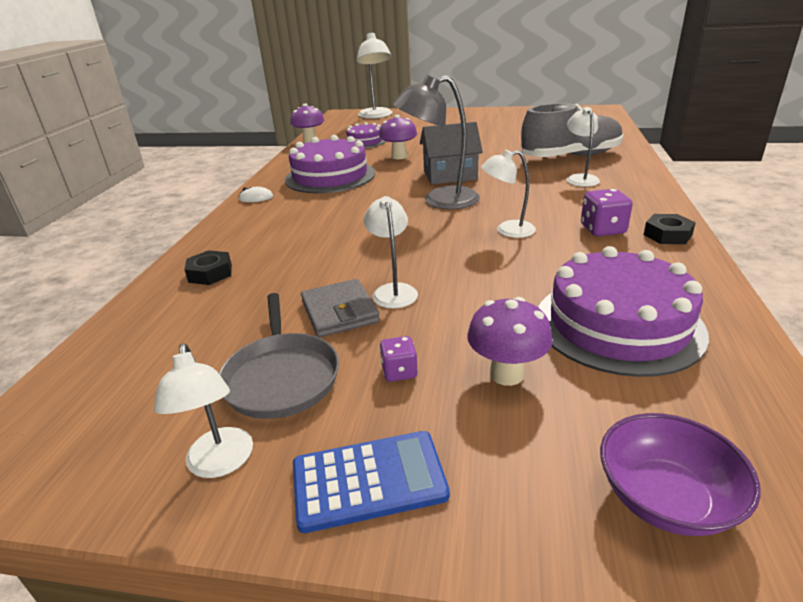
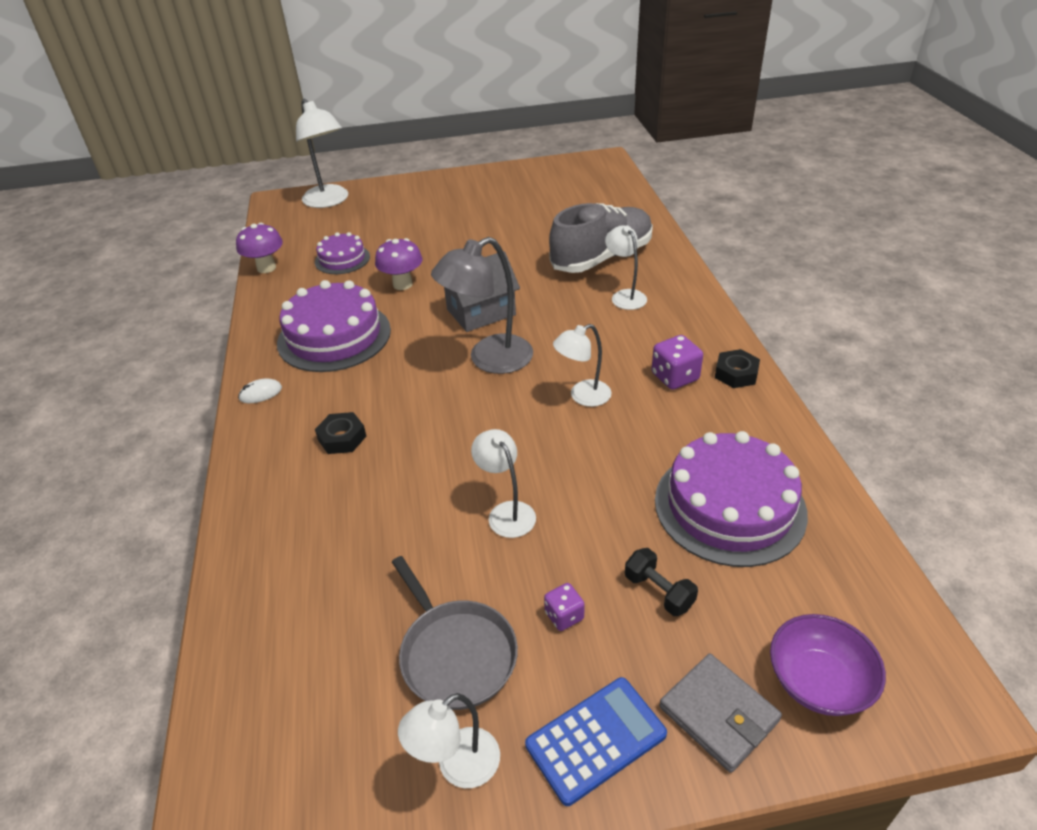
camera: 20 degrees left, 10 degrees up
white lamp [154,343,253,478] -> white lamp turned 90 degrees clockwise [398,693,500,788]
black nut [184,250,232,285] -> black nut moved to [315,412,366,454]
grey wallet [301,279,380,337] -> grey wallet moved to [659,654,782,773]
purple mushroom [467,297,553,386] -> black dumbbell [625,548,698,616]

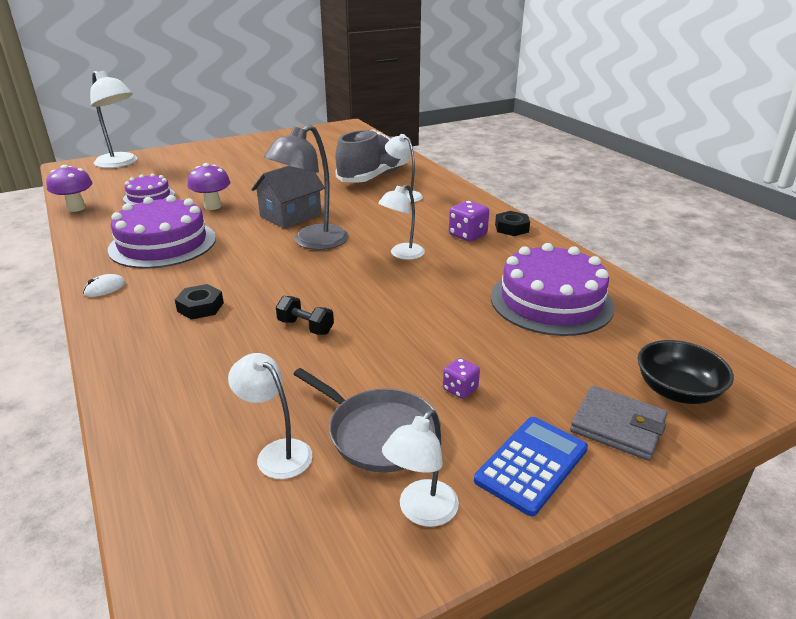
camera: 20 degrees left, 10 degrees down
white lamp [471,429,536,538] -> white lamp moved to [228,353,313,479]
black dumbbell [625,548,698,616] -> black dumbbell moved to [276,296,334,335]
purple bowl [770,614,886,716] -> black bowl [638,340,734,404]

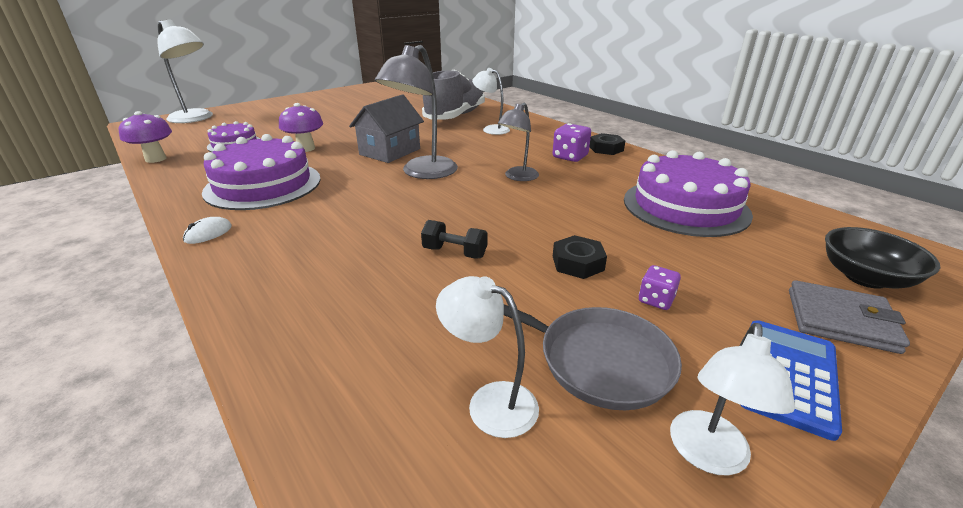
camera: 10 degrees left, 0 degrees up
black nut [175,284,224,320] -> black nut moved to [553,235,607,279]
white lamp [378,184,425,260] -> grey lamp [498,103,539,181]

